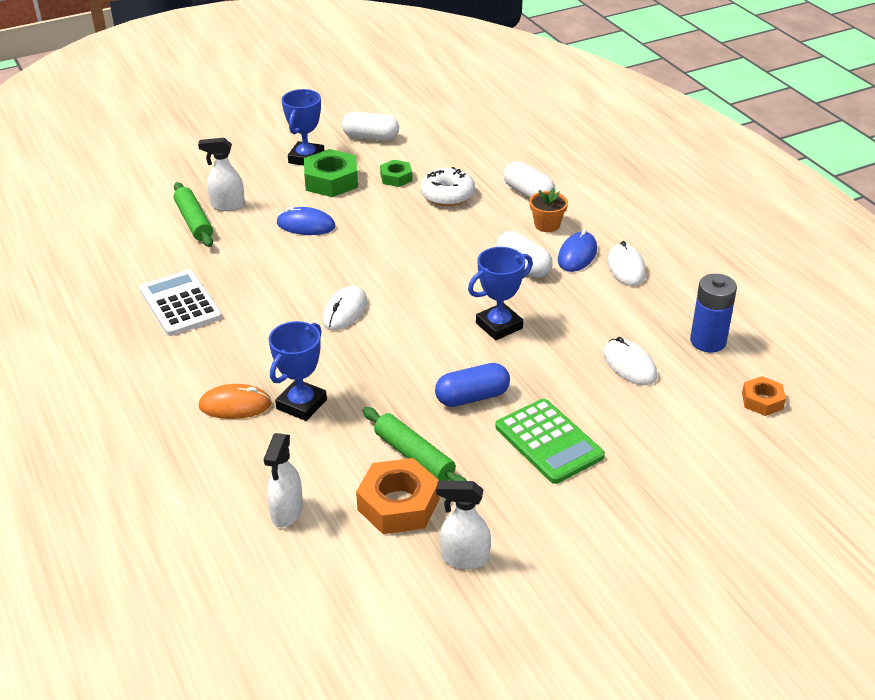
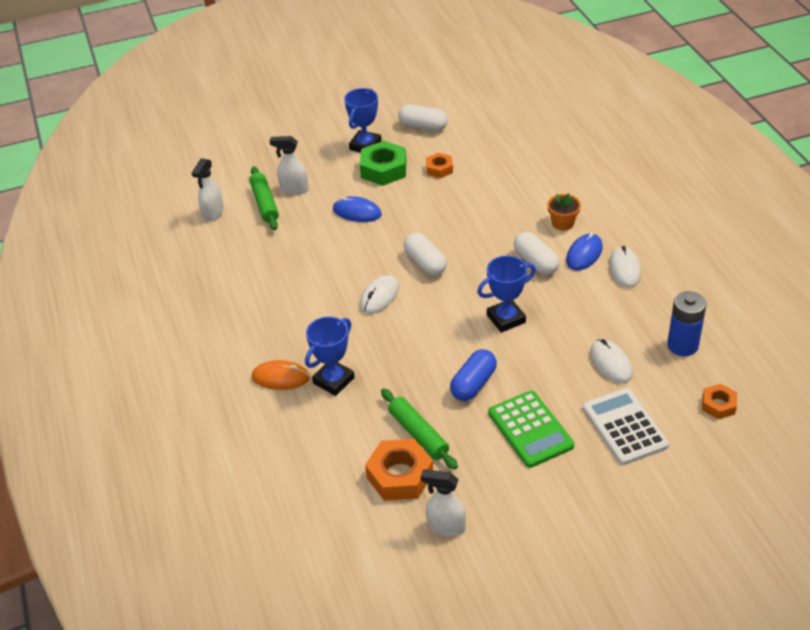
camera: 10 degrees right, 5 degrees up
white calculator [140,270,222,336] -> white calculator moved to [583,388,669,465]
white spray bottle [264,433,303,527] -> white spray bottle moved to [192,158,224,221]
green nut [380,160,413,187] -> orange nut [426,152,453,178]
white donut [421,167,475,206] -> none
blue capsule [435,363,510,407] -> blue capsule turned 45 degrees counterclockwise [450,349,497,401]
white capsule [504,161,555,199] -> white capsule moved to [404,233,447,276]

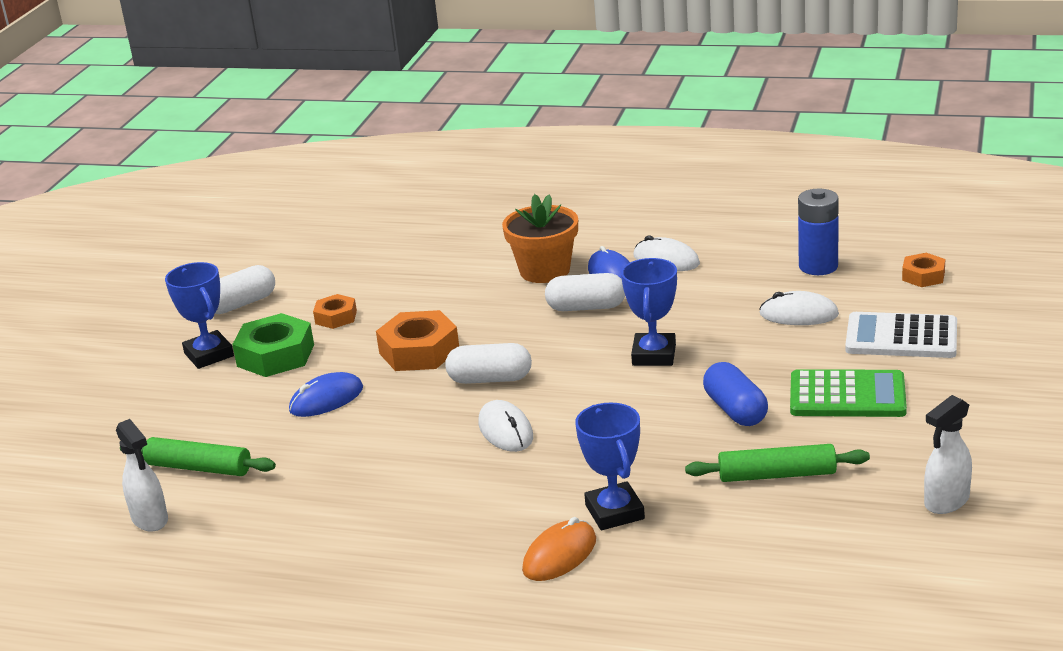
camera: 55 degrees left, 15 degrees down
white spray bottle [270,136,309,195] -> none
orange nut [365,439,433,501] -> orange nut moved to [376,310,459,371]
orange flower pot [547,193,581,230] -> orange flower pot [502,194,578,283], size x1.65

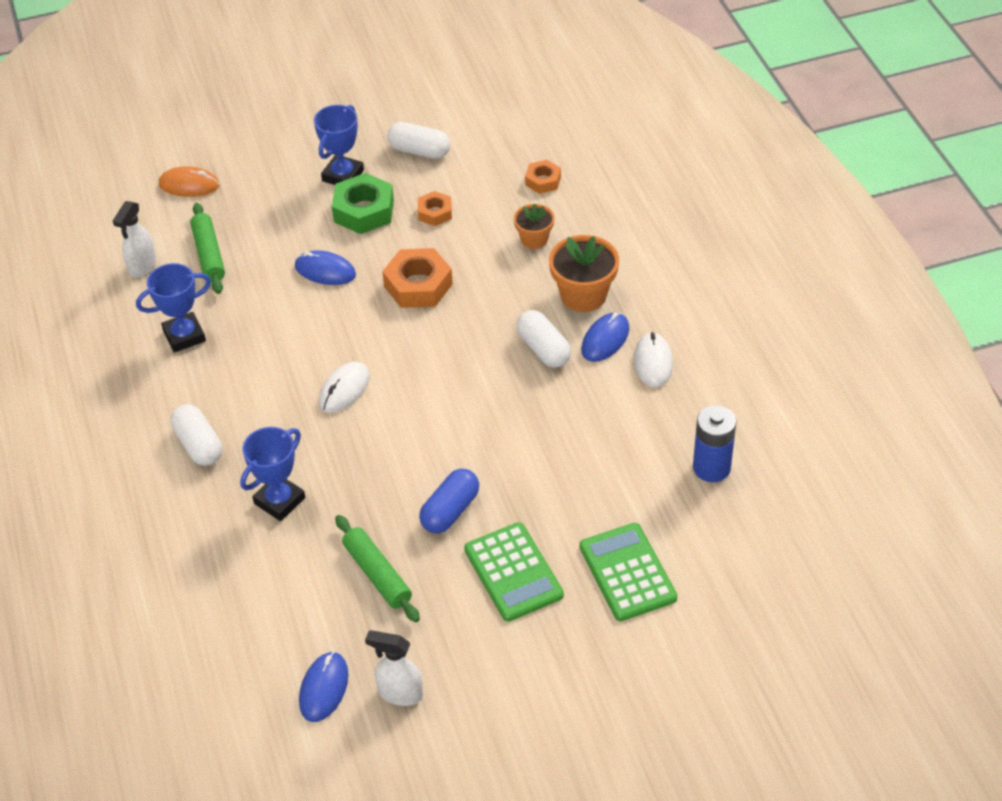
camera: 55 degrees right, 20 degrees up
white capsule [445,343,532,384] -> white capsule moved to [170,404,222,466]
orange mouse [522,517,596,581] -> orange mouse moved to [159,166,219,197]
blue trophy [621,258,677,366] -> blue trophy moved to [136,263,211,353]
white mouse [759,291,839,325] -> none
white calculator [845,312,957,358] -> green calculator [580,523,677,621]
orange nut [902,253,945,287] -> orange nut moved to [525,160,561,194]
none -> blue mouse [299,651,348,722]
none -> orange flower pot [514,204,554,249]

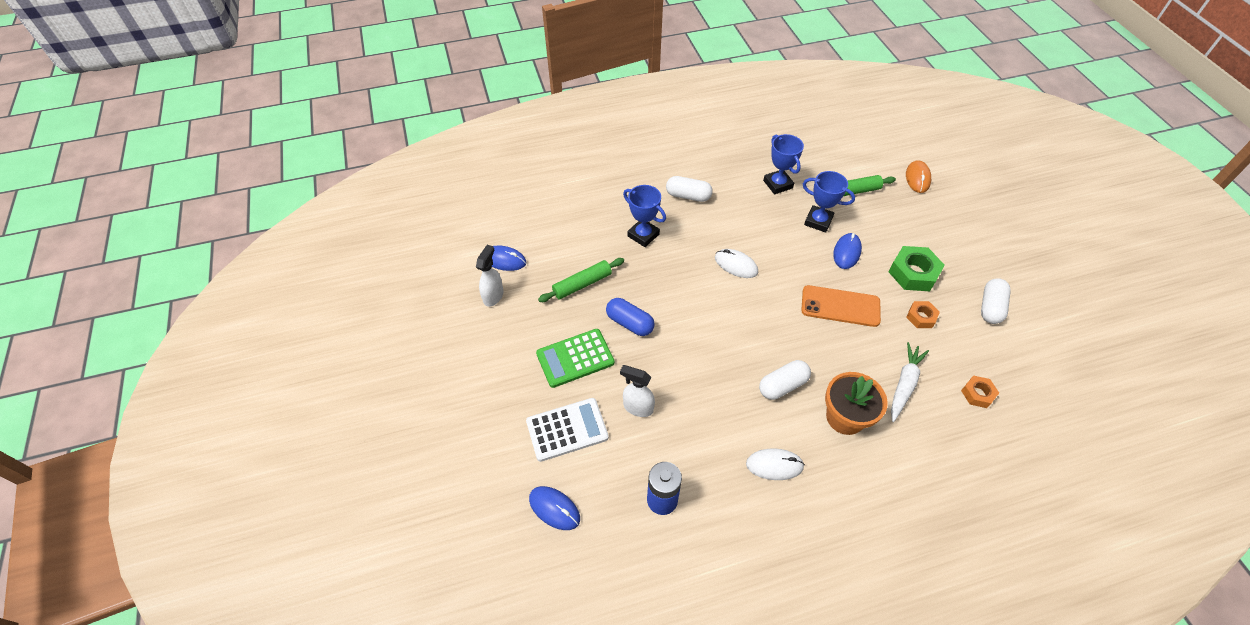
camera: 90 degrees right, 5 degrees up
white spray bottle [113,201,156,277] -> white spray bottle moved to [620,365,655,417]
white capsule [170,404,222,466] -> white capsule turned 45 degrees clockwise [666,176,713,202]
blue trophy [314,105,364,185] -> blue trophy moved to [803,171,855,233]
orange nut [382,248,453,308] -> orange phone [801,285,881,327]
orange flower pot [514,204,554,249] -> white carrot [891,342,929,422]
green calculator [580,523,677,621] -> white calculator [526,398,609,462]
blue mouse [581,313,629,362] -> blue mouse moved to [529,486,580,530]

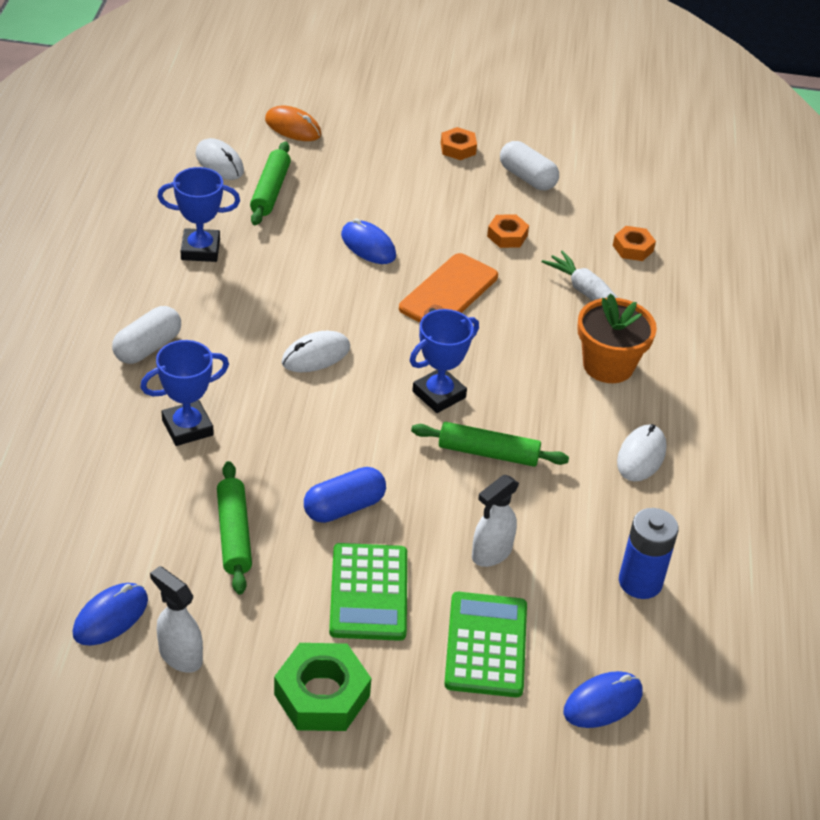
camera: 70 degrees left, 10 degrees down
white calculator [526,398,609,462] -> green calculator [444,592,527,697]
white capsule [759,360,811,400] -> none
blue trophy [803,171,855,233] -> blue trophy moved to [410,309,479,413]
green nut [889,246,945,291] -> green nut moved to [274,643,371,731]
none -> white mouse [196,138,244,180]
none -> green rolling pin [411,422,569,467]
none -> orange nut [441,127,477,160]

